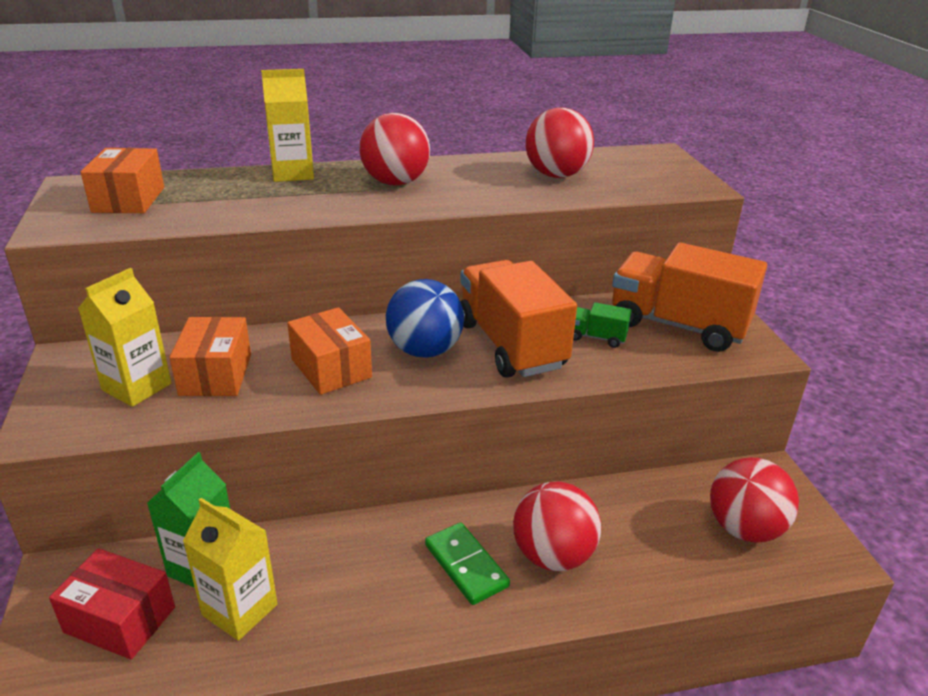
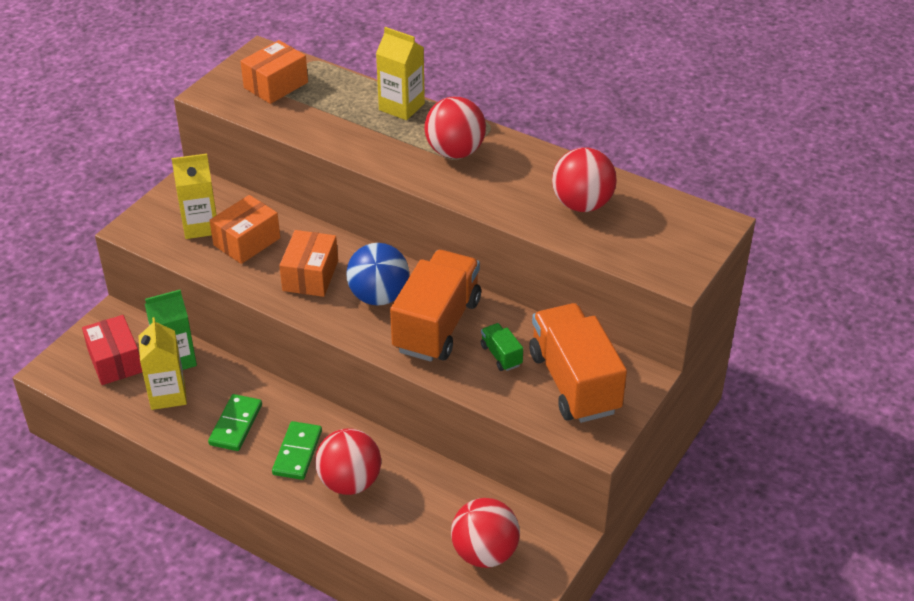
camera: 45 degrees right, 10 degrees up
none -> green domino [208,394,262,451]

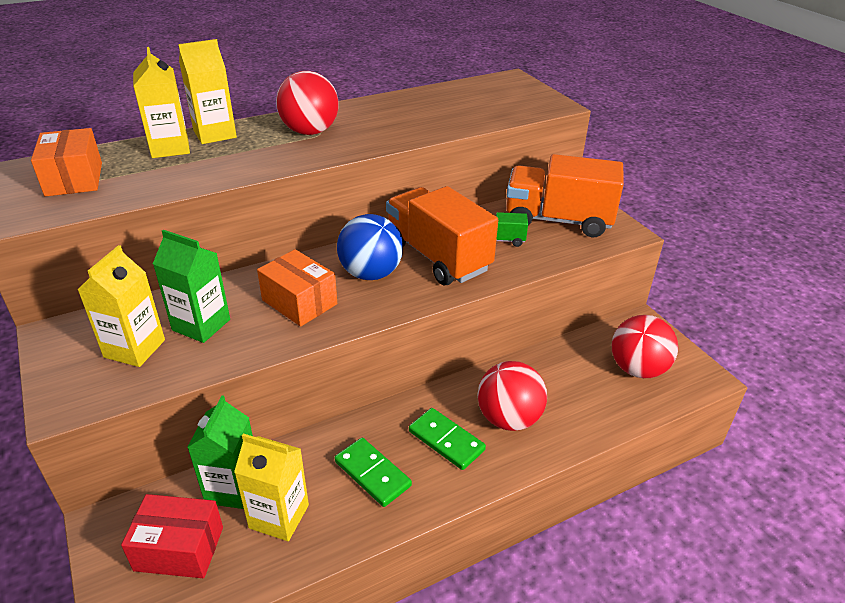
camera: 60 degrees left, 5 degrees down
orange box [209,195,280,264] -> green carton [153,230,230,343]
red ball [552,147,617,212] -> none
none -> yellow carton [133,47,190,158]

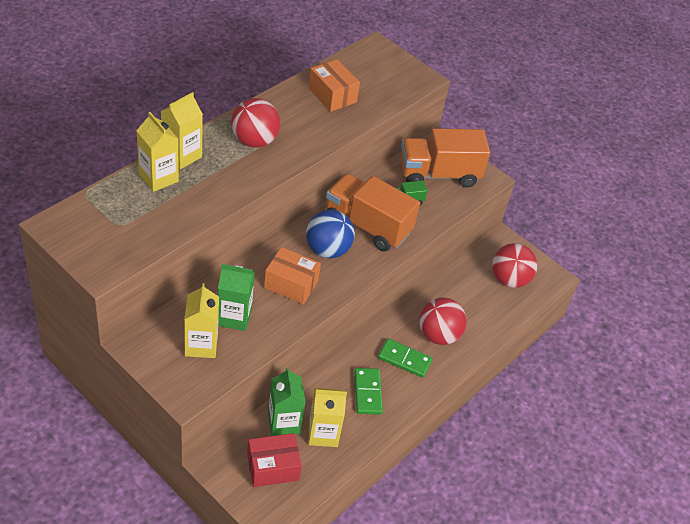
camera: 25 degrees left, 10 degrees up
orange box [31,128,102,197] -> orange box moved to [309,59,360,112]
green domino [334,438,412,507] -> green domino turned 60 degrees clockwise [354,368,383,415]

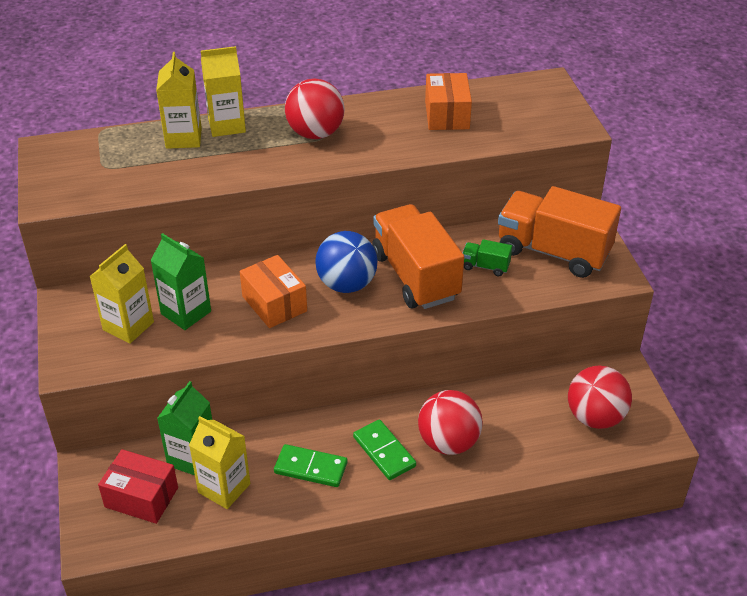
camera: 40 degrees right, 5 degrees down
green domino [354,368,383,415] -> green domino turned 75 degrees clockwise [274,444,347,487]

